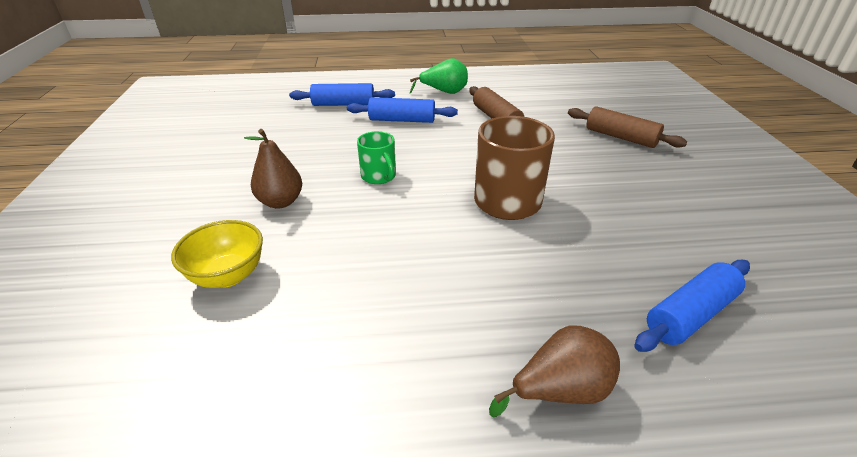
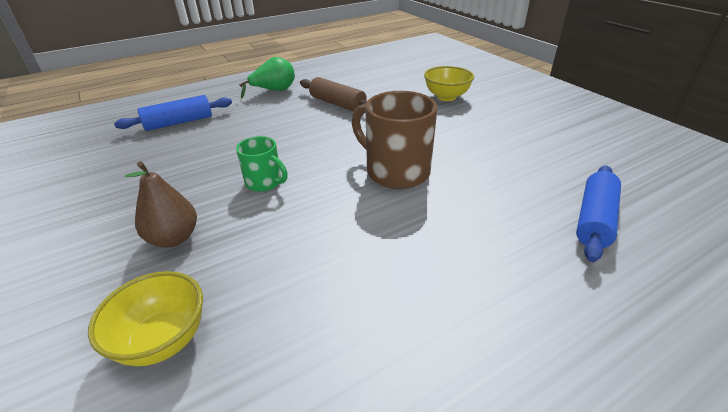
camera: 25 degrees left, 0 degrees up
blue rolling pin [347,97,458,123] -> none
brown pear [489,326,620,418] -> none
brown rolling pin [568,106,687,148] -> yellow bowl [424,66,474,101]

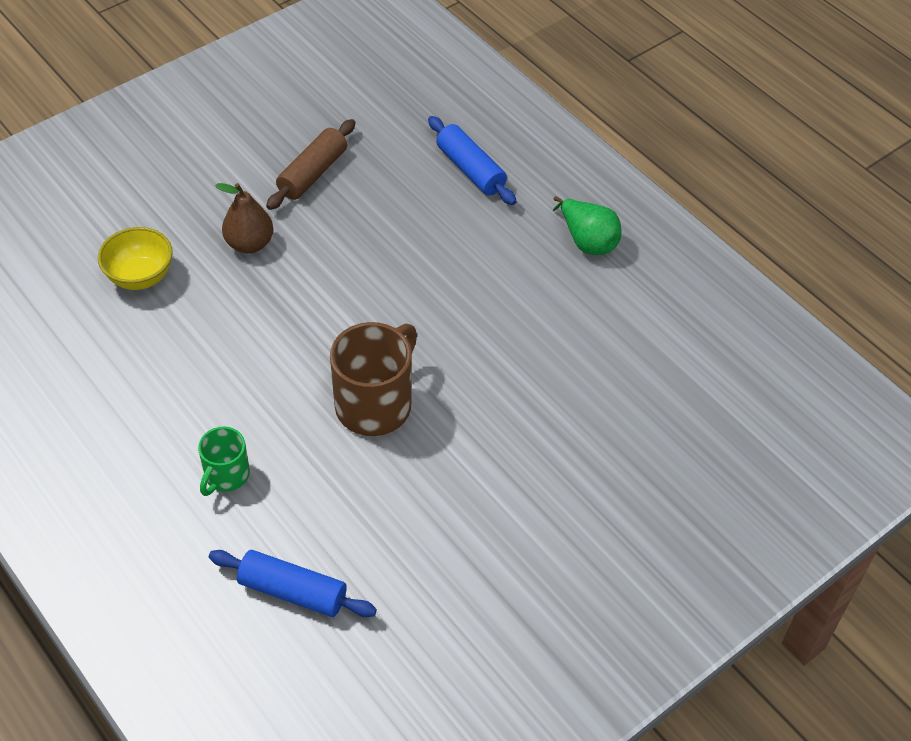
camera: 80 degrees right, 15 degrees up
green mug [236,136,288,192] -> green mug moved to [198,427,250,496]
brown rolling pin [300,77,367,111] -> brown rolling pin moved to [266,119,355,210]
yellow bowl [424,66,474,101] -> none

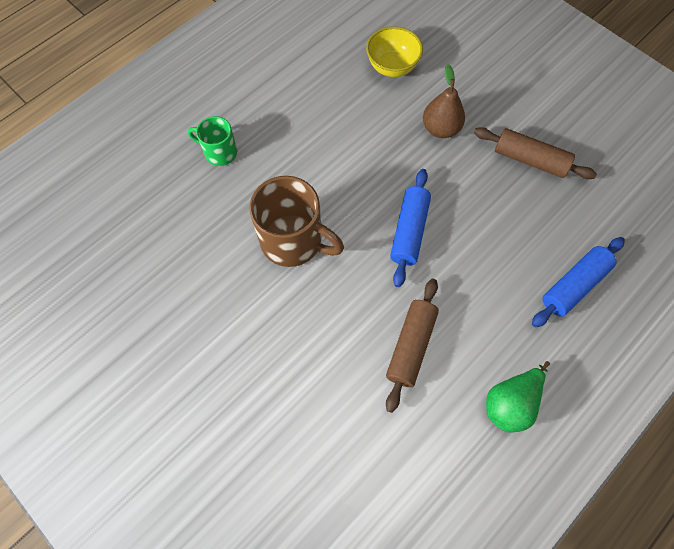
camera: 85 degrees right, 15 degrees up
blue rolling pin [209,550,377,617] -> blue rolling pin moved to [390,169,431,287]
none -> brown rolling pin [386,279,439,413]

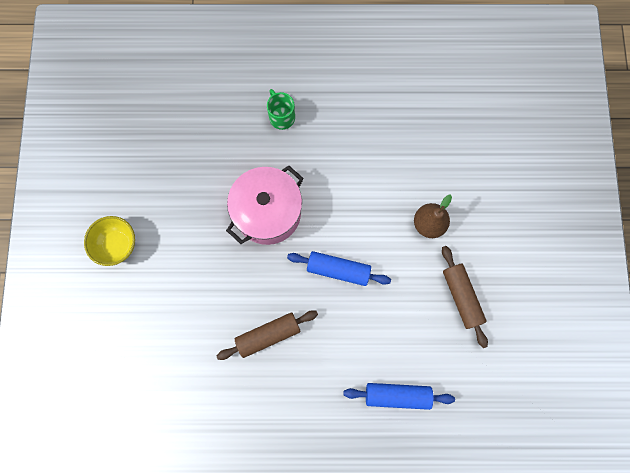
camera: 45 degrees right, 10 degrees up
brown mug [249,176,344,267] -> pink pot [226,165,304,245]
yellow bowl [366,26,423,77] -> yellow bowl moved to [84,216,135,266]
blue rolling pin [390,169,431,287] -> blue rolling pin turned 45 degrees clockwise [287,251,391,286]
green pear [486,361,550,433] -> none

